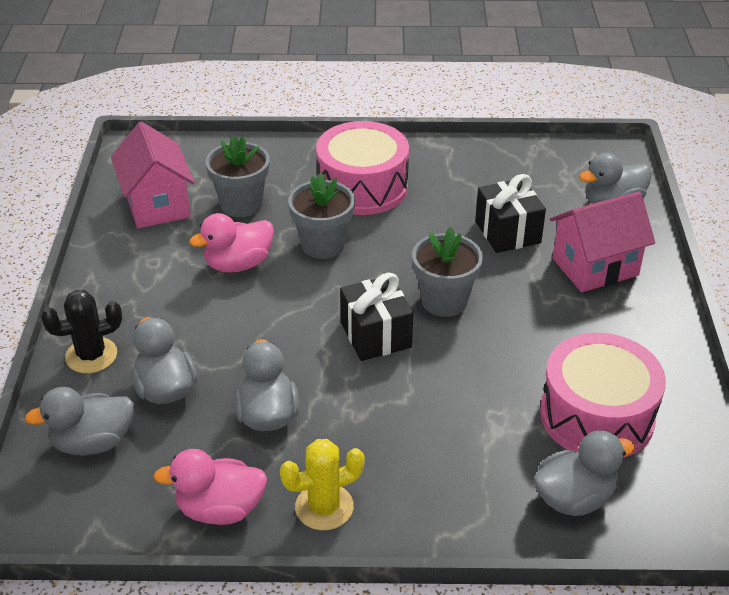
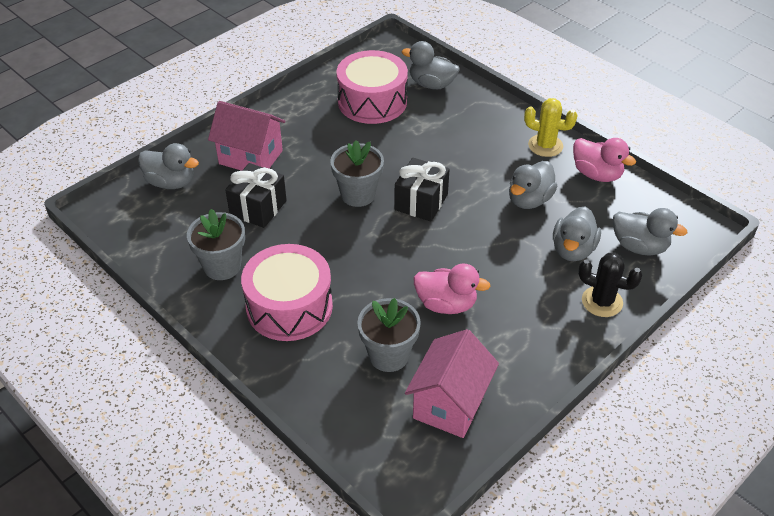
camera: 135 degrees left, 5 degrees up
grey flower pot [288,172,355,259] -> grey flower pot moved to [187,209,245,280]

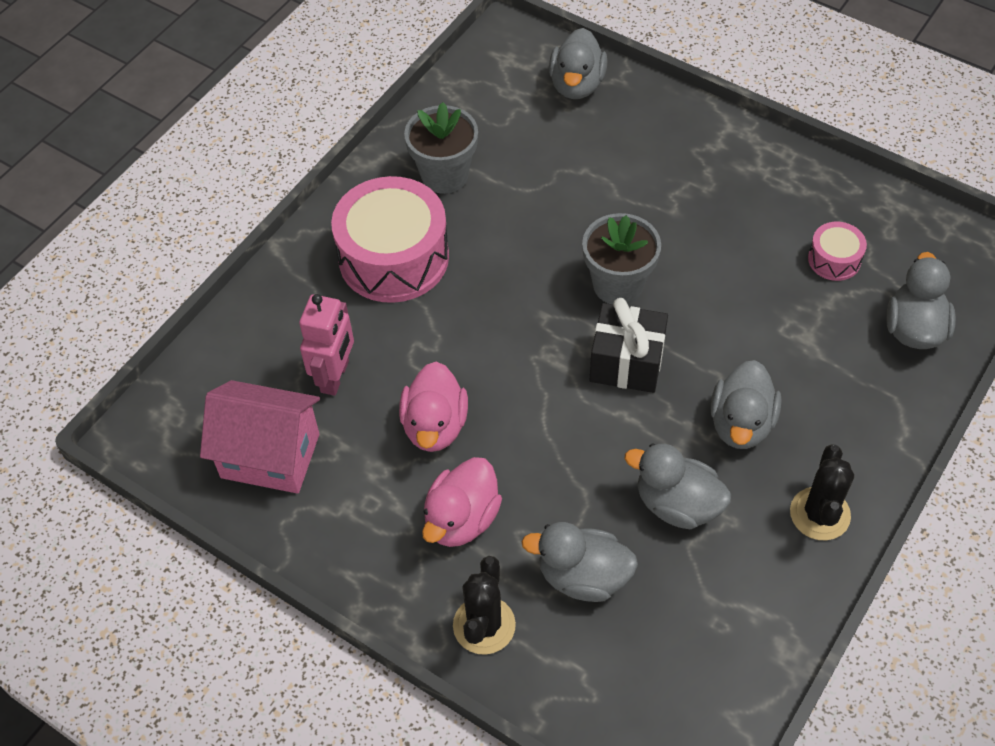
camera: 80 degrees right, 10 degrees up
pink house [208,101,285,171] -> none
black gift [225,163,287,228] -> none
pink drum [336,50,408,124] -> pink drum [808,222,867,281], size x0.47
grey flower pot [357,298,421,372] -> pink robot [299,294,354,396]
yellow cactus [524,98,578,157] -> black cactus [790,445,854,540]
pink duck [573,138,636,182] -> pink duck moved to [422,457,502,547]
grey duck [613,208,687,256] -> grey duck moved to [710,360,782,449]

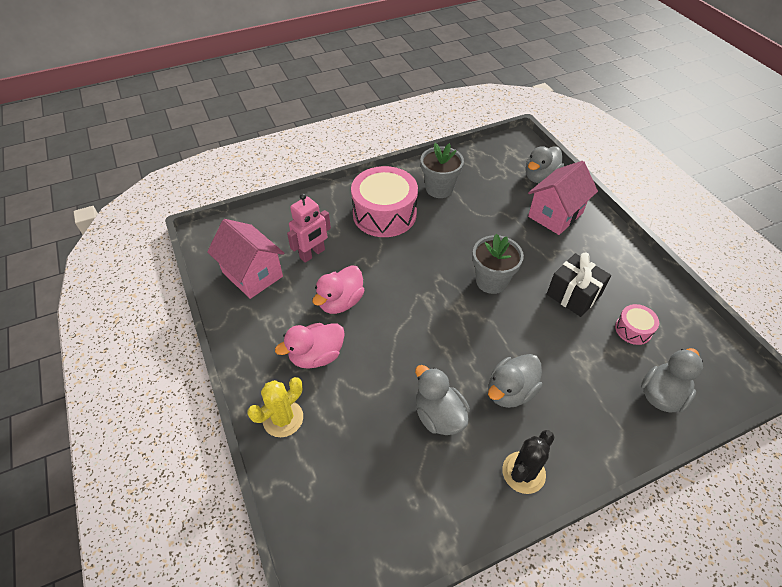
camera: 30 degrees right, 5 degrees down
black cactus [453,556,516,655] -> yellow cactus [247,377,303,437]
grey duck [521,522,638,602] -> none
black gift [590,298,668,393] -> black gift moved to [547,253,611,317]
none -> pink house [528,161,598,235]

